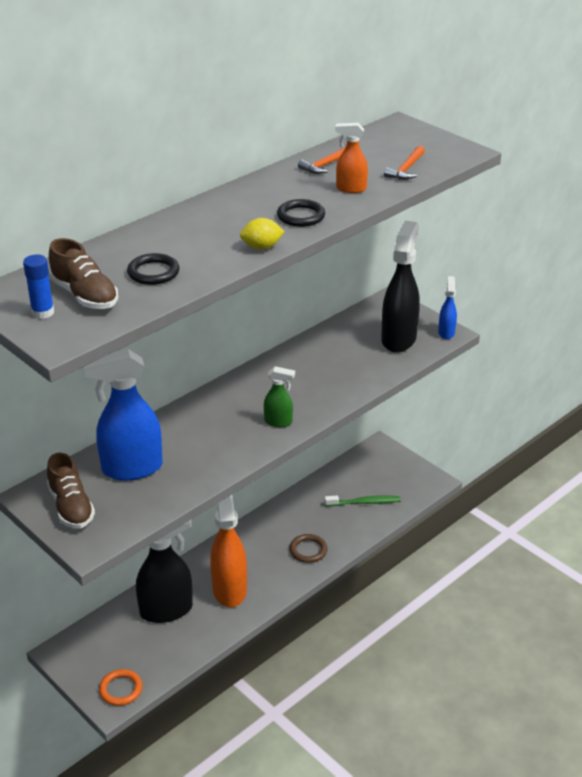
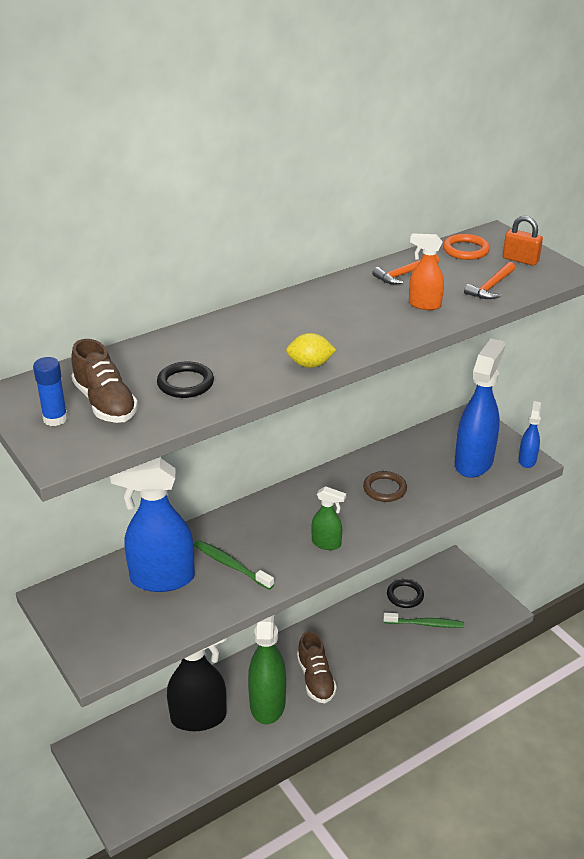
camera: 10 degrees right, 0 degrees up
brown shoe [47,453,95,528] -> brown shoe moved to [297,631,337,703]
orange ring [99,669,143,706] -> orange ring moved to [443,234,490,260]
orange spray bottle [210,495,247,607] -> green spray bottle [248,615,286,724]
black ring [277,199,325,227] -> black ring moved to [387,579,424,608]
brown ring [289,534,328,563] -> brown ring moved to [363,471,407,502]
black spray bottle [381,221,420,353] -> blue spray bottle [455,338,505,478]
none -> green toothbrush [194,540,274,590]
none -> orange padlock [503,216,543,266]

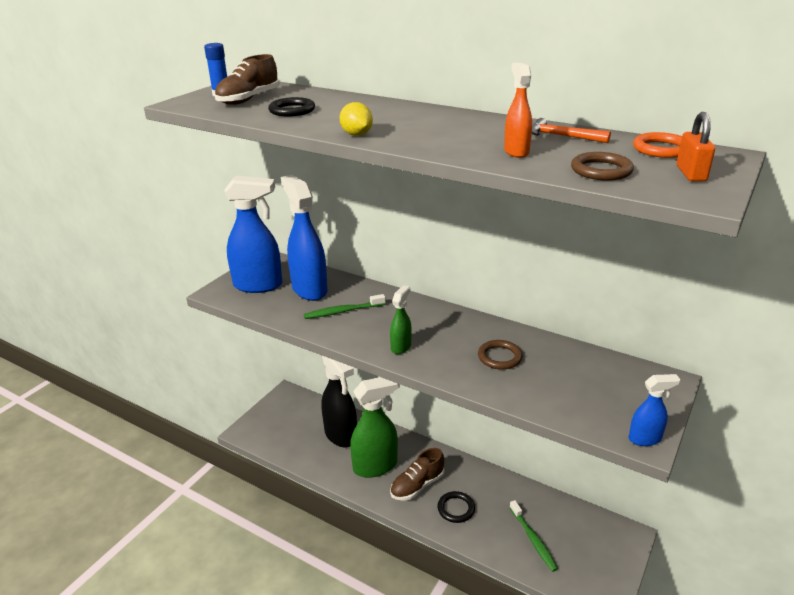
camera: 65 degrees right, 5 degrees down
green toothbrush [194,540,274,590] -> green toothbrush turned 120 degrees counterclockwise [304,294,386,319]
green spray bottle [311,486,346,550] -> green spray bottle turned 150 degrees counterclockwise [390,285,412,354]
black ring [387,579,424,608] -> black ring moved to [437,491,475,523]
blue spray bottle [455,338,505,478] -> blue spray bottle moved to [224,176,282,293]
orange hammer [464,262,515,299] -> brown ring [571,152,634,181]

